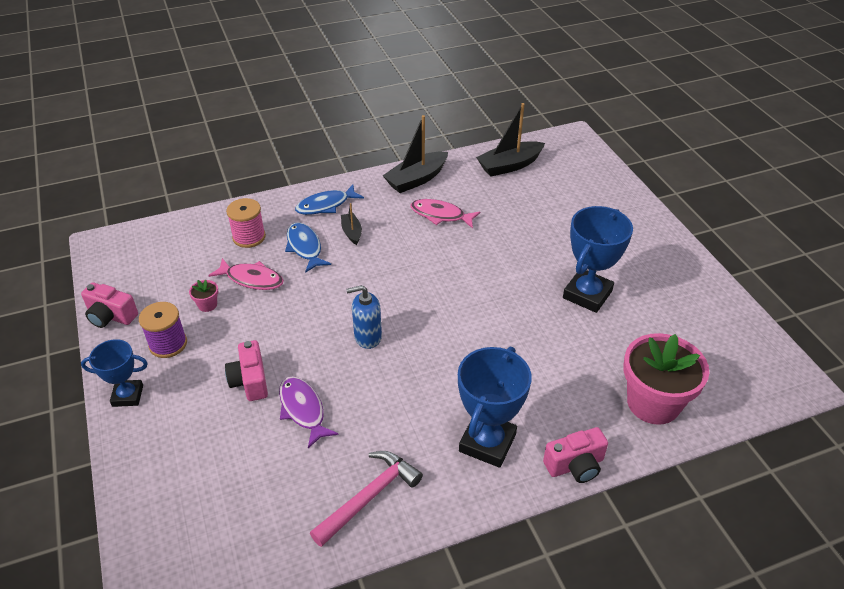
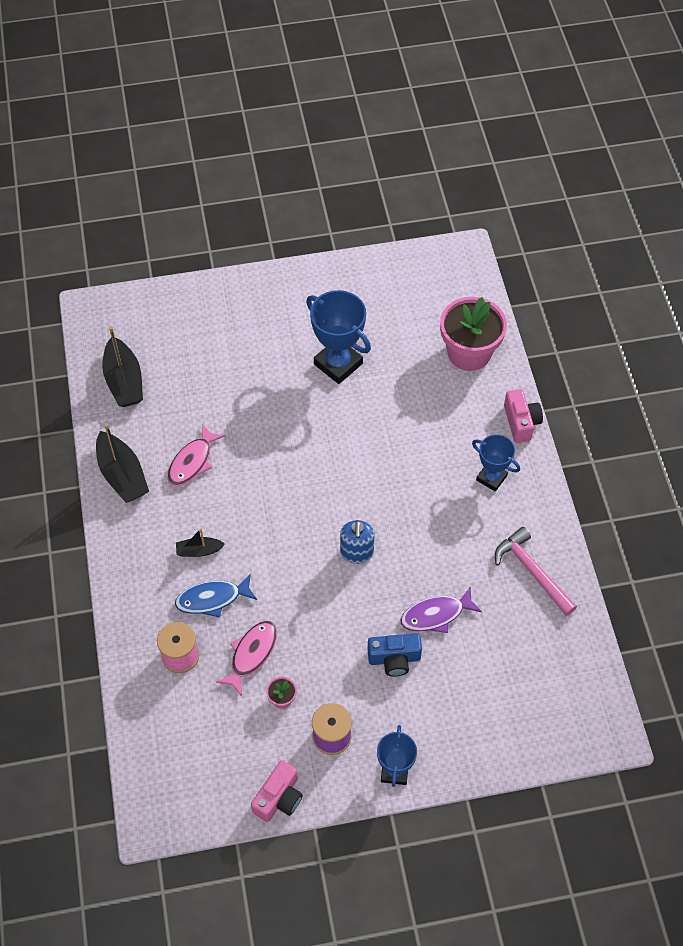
camera: 80 degrees left, 15 degrees up
pink camera [225,340,268,401] -> blue camera [367,633,422,677]
blue fish [295,185,364,215] -> none
blue trophy [458,346,532,468] -> blue trophy [472,434,520,492], size x0.62

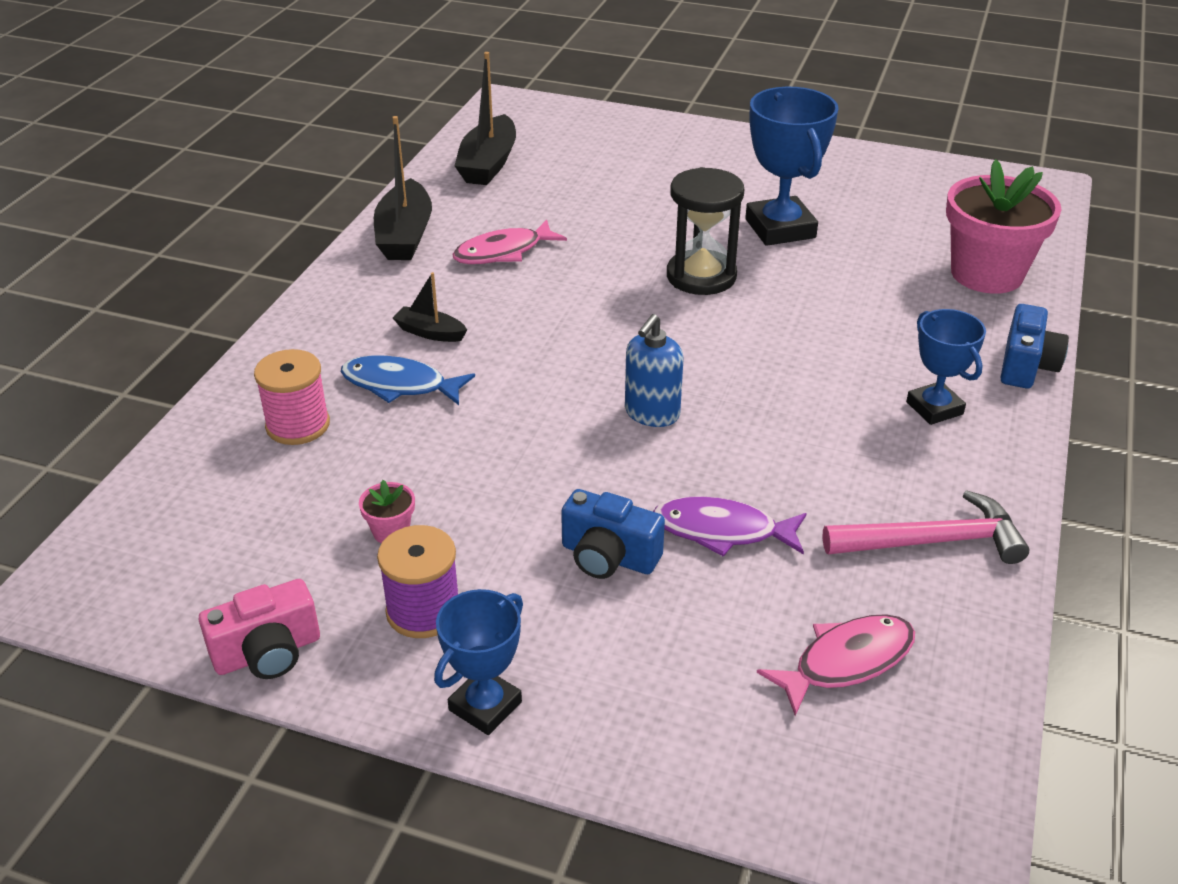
camera: 30 degrees right, 20 degrees down
pink fish [216,620,277,696] -> pink fish moved to [757,614,915,716]
pink hammer [495,527,577,616] -> pink hammer turned 90 degrees clockwise [822,490,1029,564]
pink camera [504,389,543,443] -> blue camera [1000,304,1069,388]
none -> black hourglass [667,167,745,295]

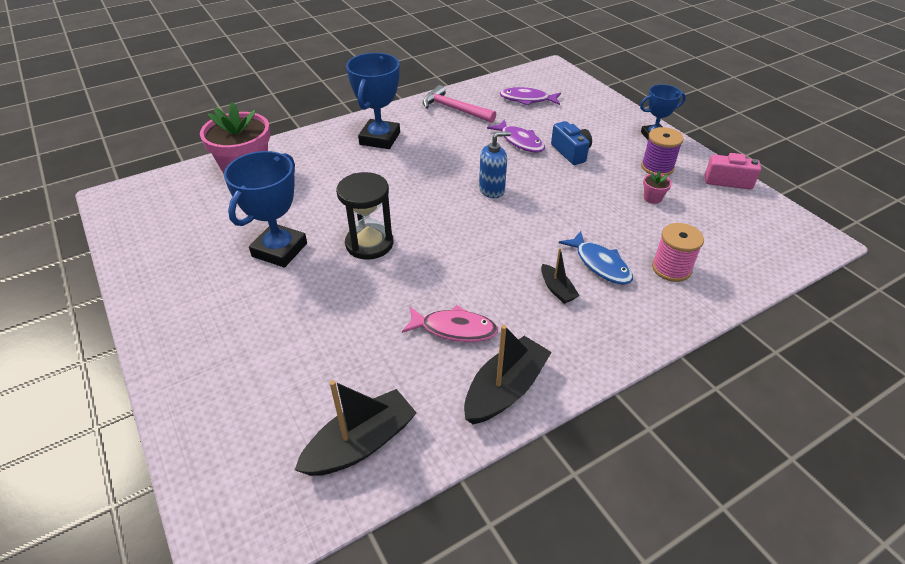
camera: 140 degrees left, 5 degrees up
pink fish [757,614,915,716] -> purple fish [500,87,561,106]
blue trophy [906,309,986,425] -> blue trophy [346,53,400,149], size x1.62
blue camera [1000,304,1069,388] -> none

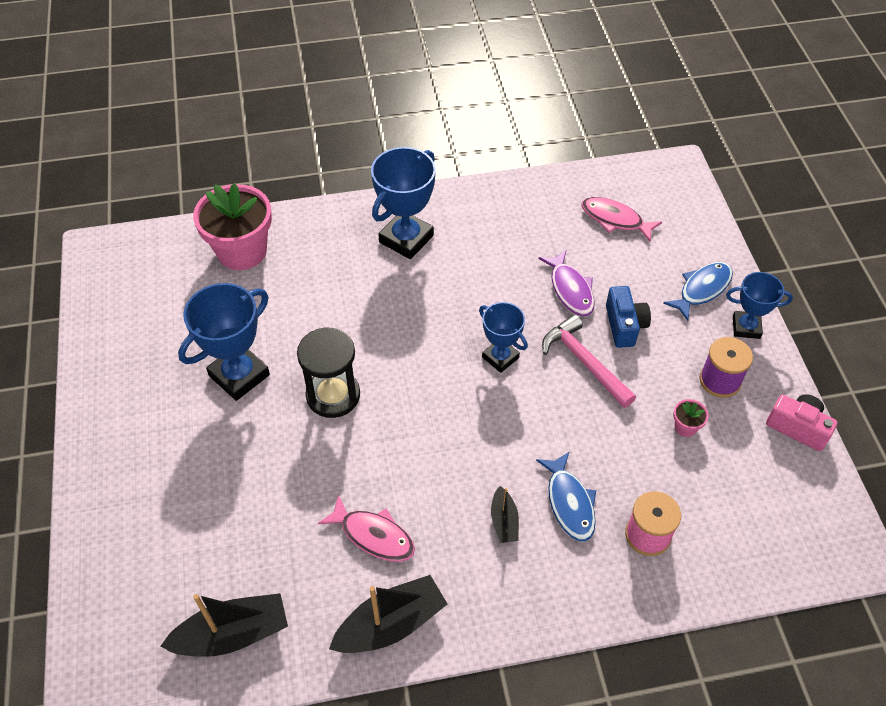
camera: 20 degrees right, 10 degrees up
pink hammer [422,85,496,123] -> pink hammer moved to [542,314,636,408]
blue soap dispenser [479,131,511,198] -> blue trophy [479,302,528,373]
purple fish [500,87,561,106] -> pink fish [581,197,662,242]
none -> blue fish [663,262,733,321]

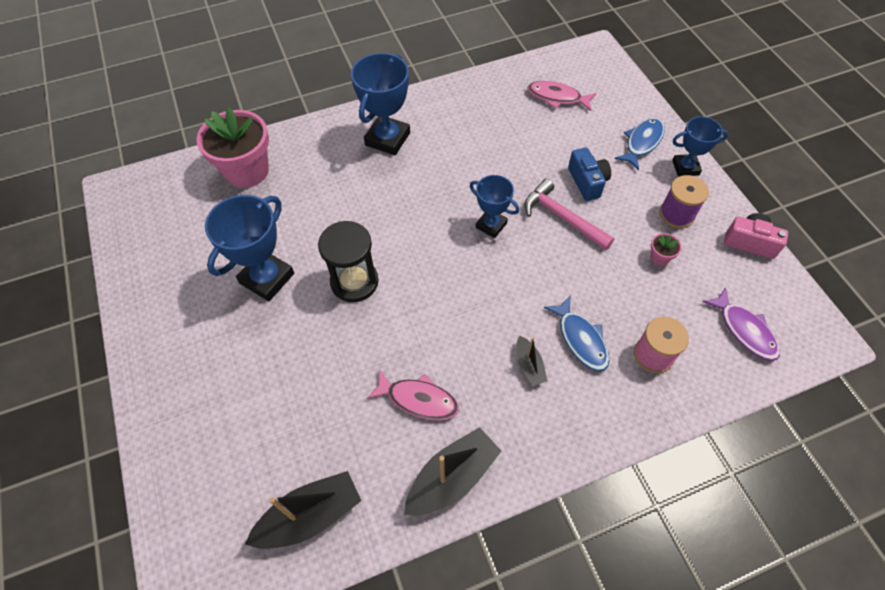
camera: 10 degrees left, 5 degrees up
purple fish [538,250,595,316] -> purple fish moved to [702,287,780,361]

